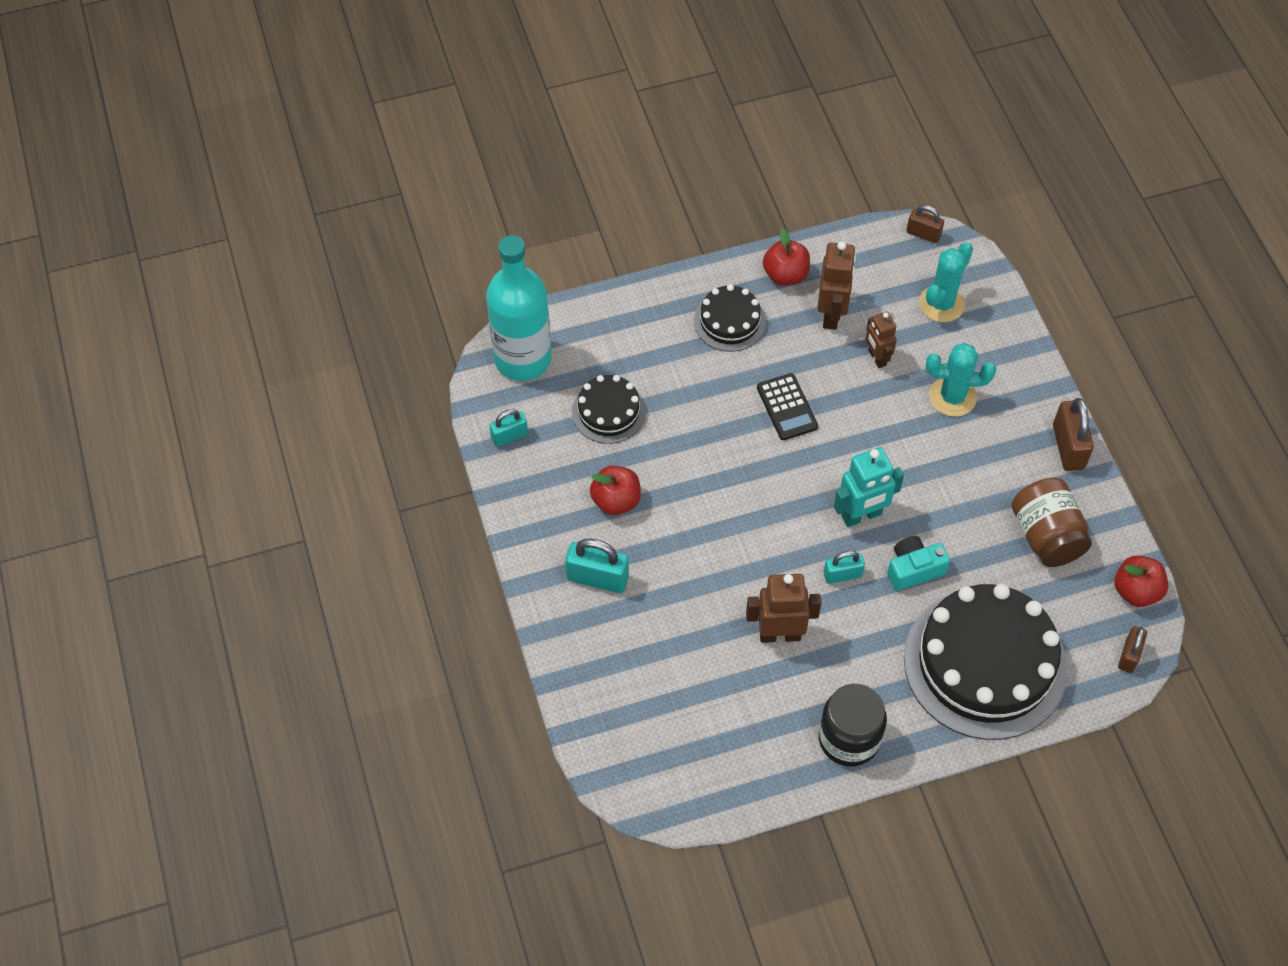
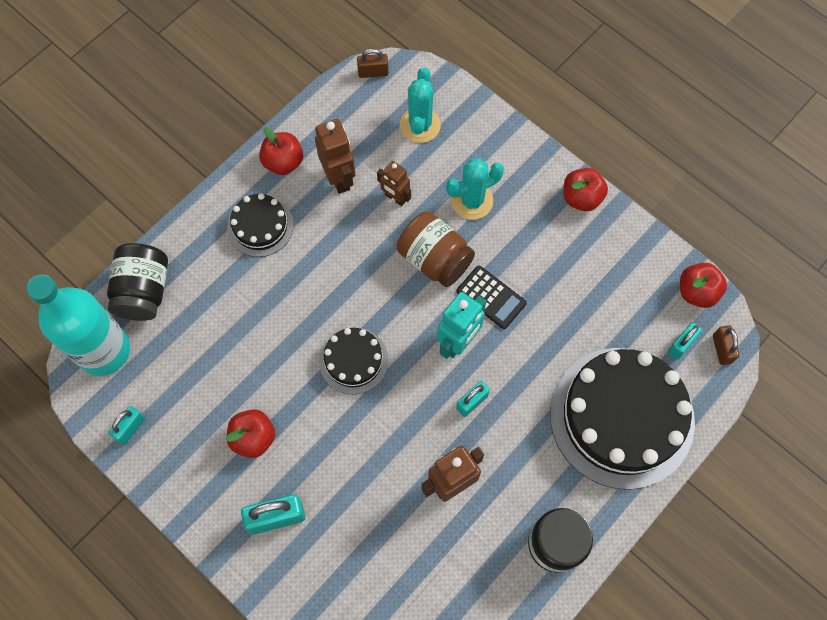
camera: 30 degrees left, 10 degrees up
black cake [572,375,646,444] -> black cake moved to [319,327,389,394]
black calculator [757,373,818,440] -> black calculator moved to [457,266,527,329]
turquoise camera [887,536,950,591] -> none
brown jar [1012,478,1092,567] -> brown jar moved to [397,211,475,287]
brown padlock [1053,398,1094,471] -> red apple [563,168,608,211]
none -> black jar [107,243,168,321]
none -> turquoise padlock [668,322,702,360]

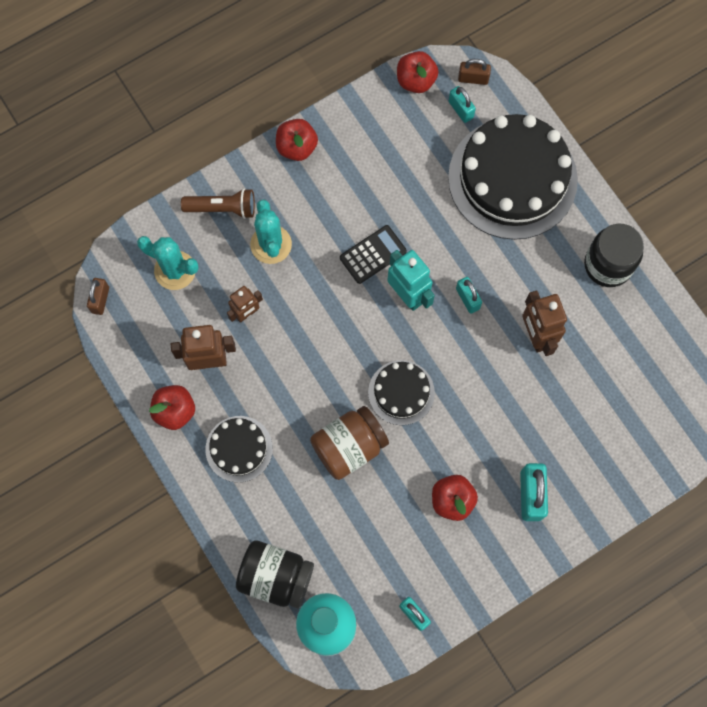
camera: 75 degrees left, 5 degrees up
brown jar [397,211,475,287] -> brown jar moved to [310,406,389,480]
none -> brown flashlight [181,188,255,219]

